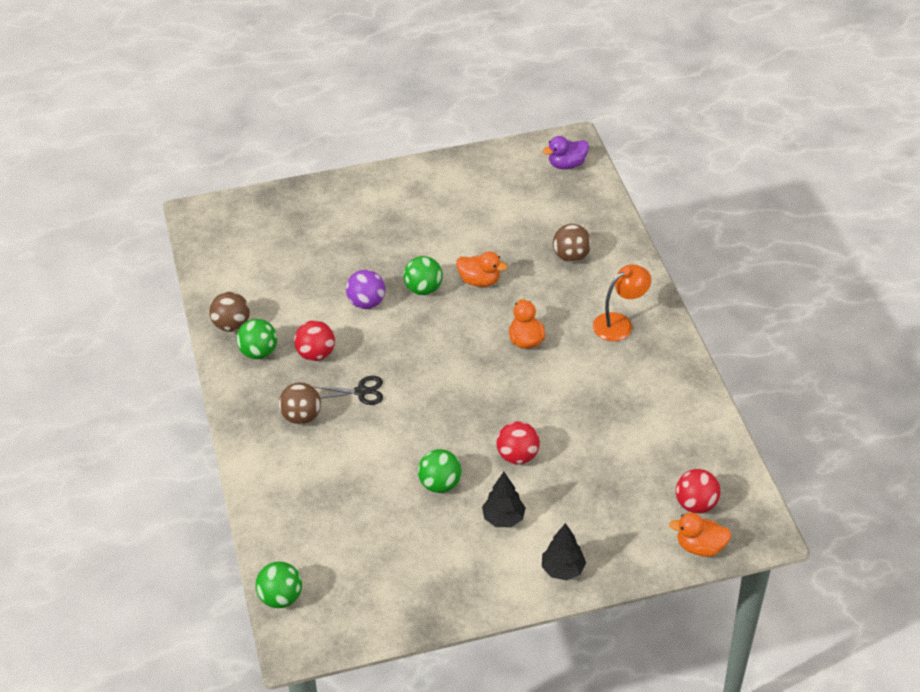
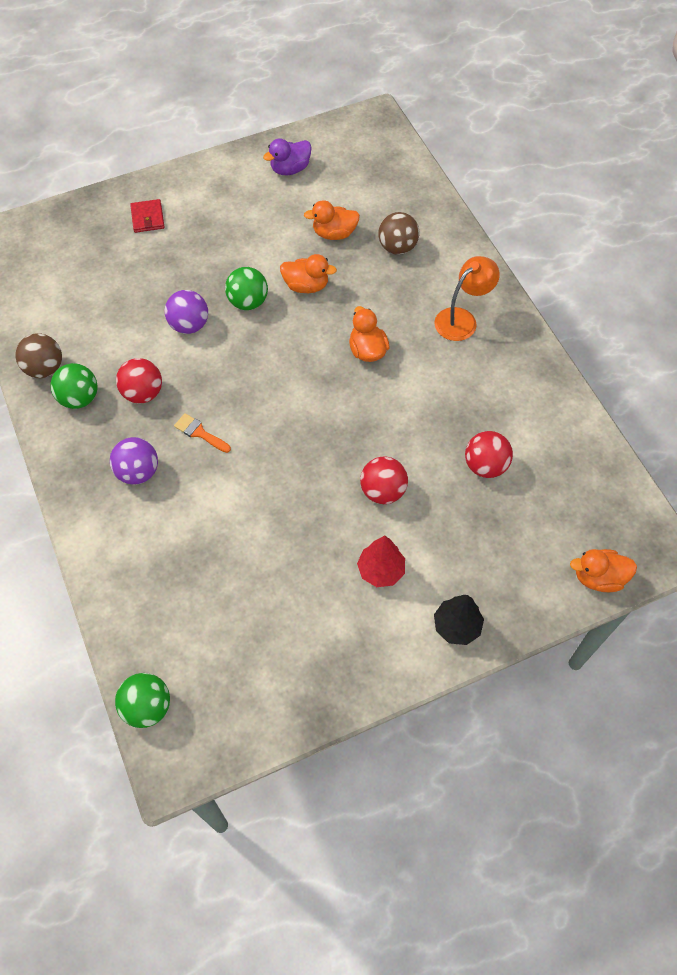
camera: 10 degrees left, 15 degrees up
brown ball [279,382,321,425] -> purple ball [110,437,158,485]
black scissors [314,376,383,405] -> orange brush [174,413,231,453]
green ball [418,449,462,493] -> none
black tree [482,472,526,527] -> red tree [357,536,405,587]
purple duck [543,136,589,169] -> purple duck moved to [263,138,312,175]
red ball [676,469,721,514] -> red ball moved to [465,431,513,478]
none -> red wallet [130,199,164,233]
none -> orange duck [304,200,360,240]

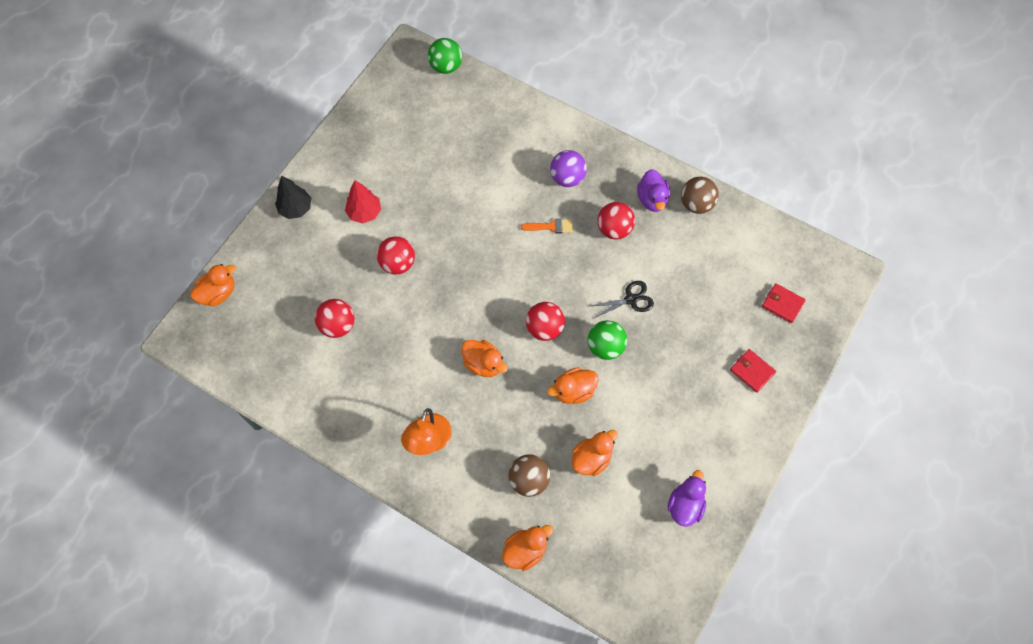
camera: 145 degrees right, 5 degrees up
green ball [50,363,98,409] -> purple duck [637,169,670,212]
purple ball [165,290,208,334] -> black scissors [590,281,654,319]
none -> orange duck [502,525,553,571]
none -> red ball [526,302,565,341]
none -> red wallet [762,283,806,323]

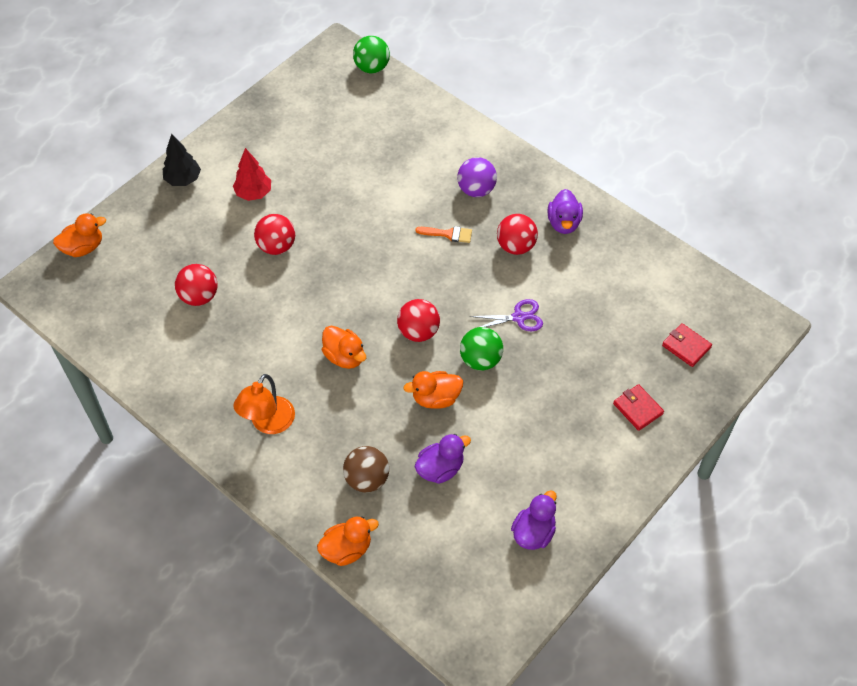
camera: 10 degrees right, 10 degrees down
orange duck [572,430,618,476] -> purple duck [415,434,471,484]
black scissors [590,281,654,319] -> purple scissors [470,299,543,331]
brown ball [681,176,719,214] -> none

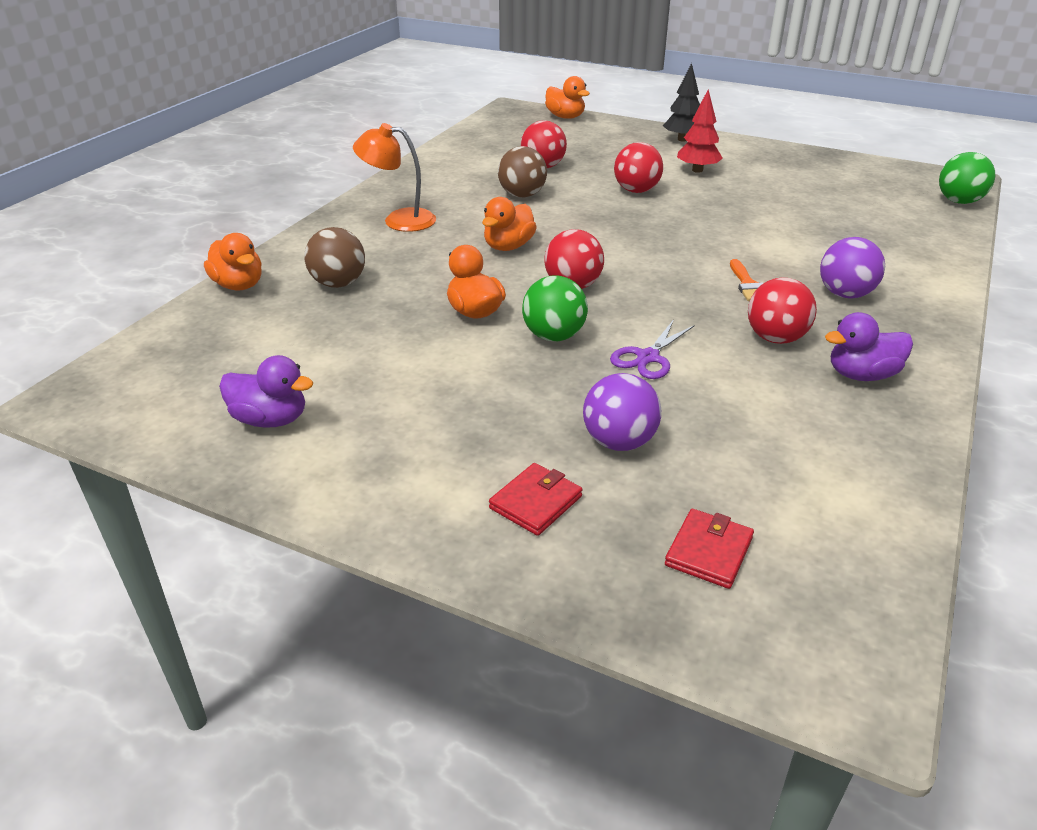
camera: 75 degrees right, 20 degrees down
purple duck [415,434,471,484] -> none
purple scissors [470,299,543,331] -> purple scissors turned 60 degrees clockwise [610,319,695,379]
none -> brown ball [498,146,547,198]
none -> purple ball [583,373,661,451]

